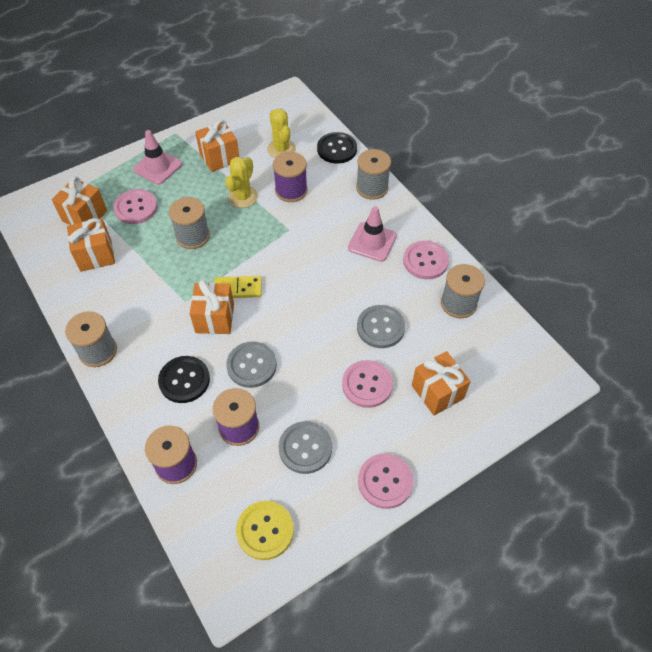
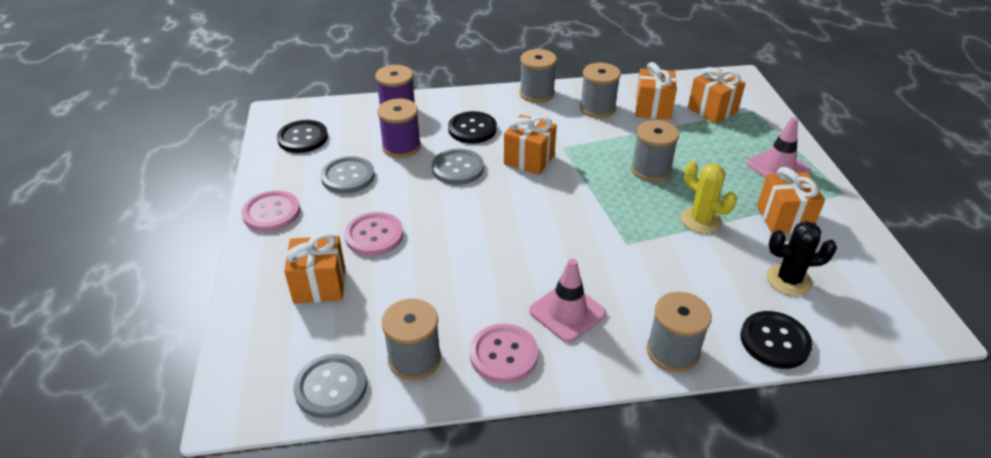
camera: 115 degrees right, 15 degrees down
pink button [113,189,158,224] -> none
yellow domino [214,276,262,298] -> none
yellow button [236,501,294,560] -> black button [277,120,328,153]
yellow cactus [267,109,296,158] -> black cactus [766,221,837,296]
purple spool [273,152,308,202] -> none
grey button [357,305,405,348] -> grey button moved to [294,354,367,418]
none -> grey spool [580,63,621,118]

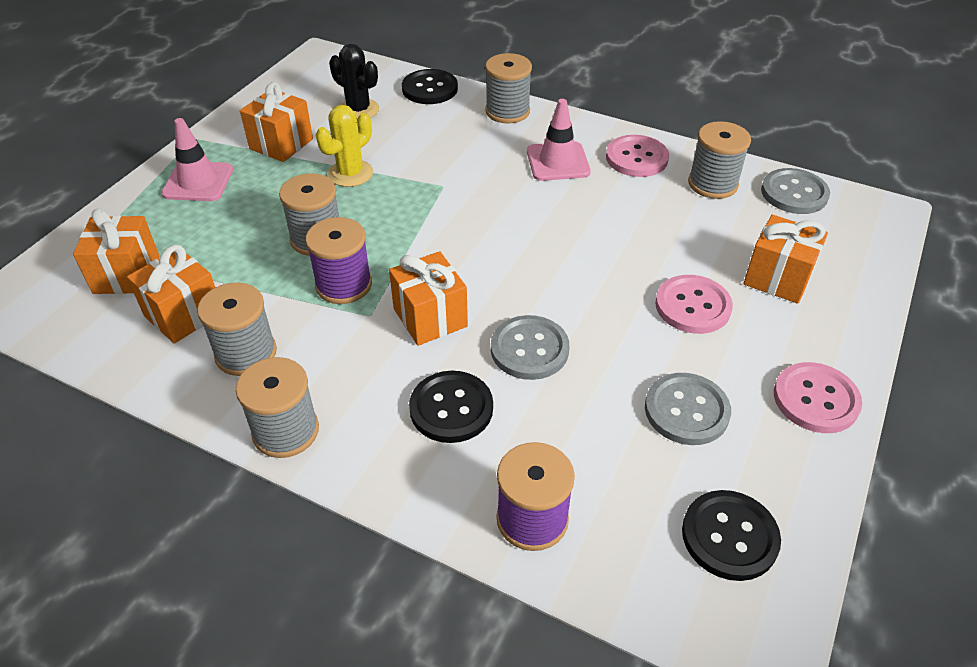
camera: 145 degrees left, 5 degrees up
purple spool [377,99,421,158] -> purple spool moved to [305,217,372,304]
yellow cactus [681,161,737,233] -> yellow cactus turned 45 degrees clockwise [316,105,373,187]

